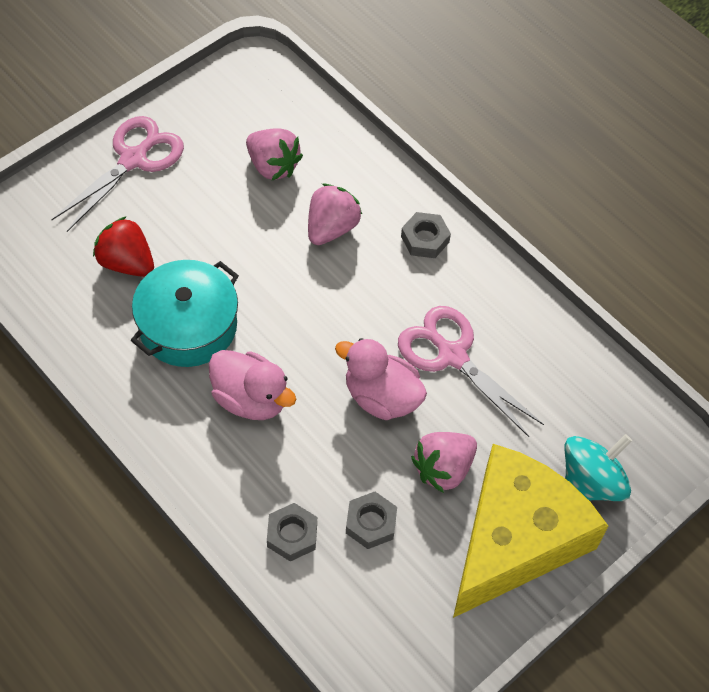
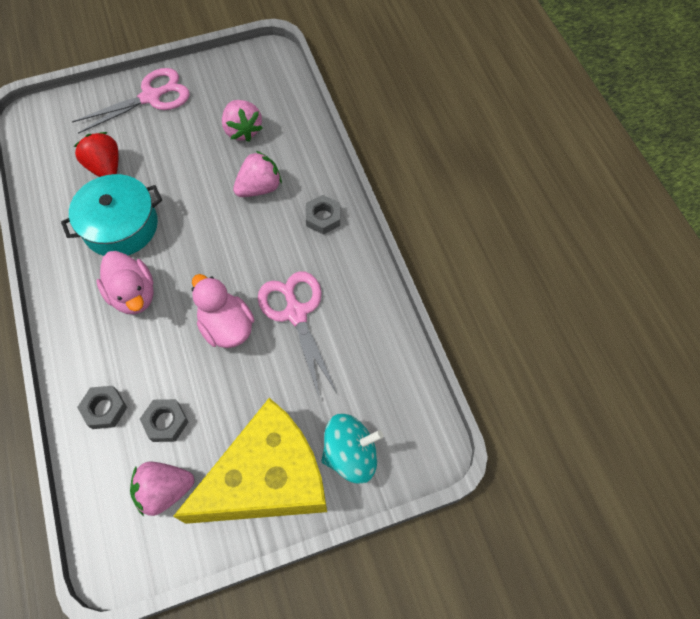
camera: 25 degrees right, 5 degrees up
pink strawberry [411,432,477,493] -> pink strawberry moved to [130,462,195,516]

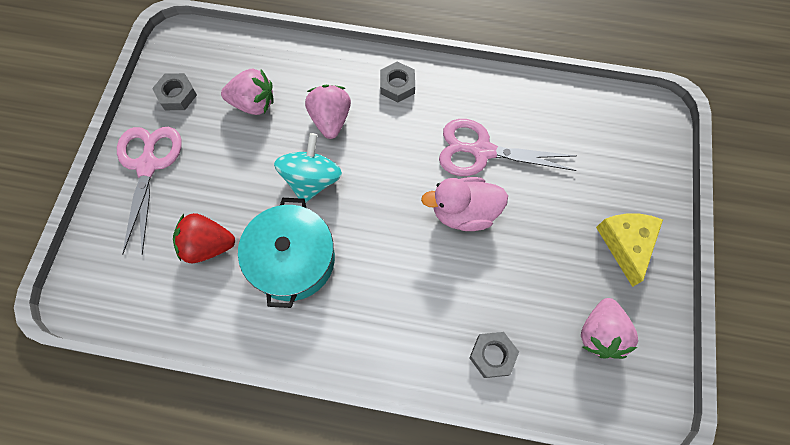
camera: 60 degrees left, 5 degrees up
pink duck [97,251,154,314] -> none
grey nut [140,399,188,442] -> grey nut moved to [152,73,197,110]
yellow cheese [173,398,327,524] -> yellow cheese [596,213,663,287], size x0.52
turquoise spinning top [321,414,383,484] -> turquoise spinning top moved to [274,133,342,203]

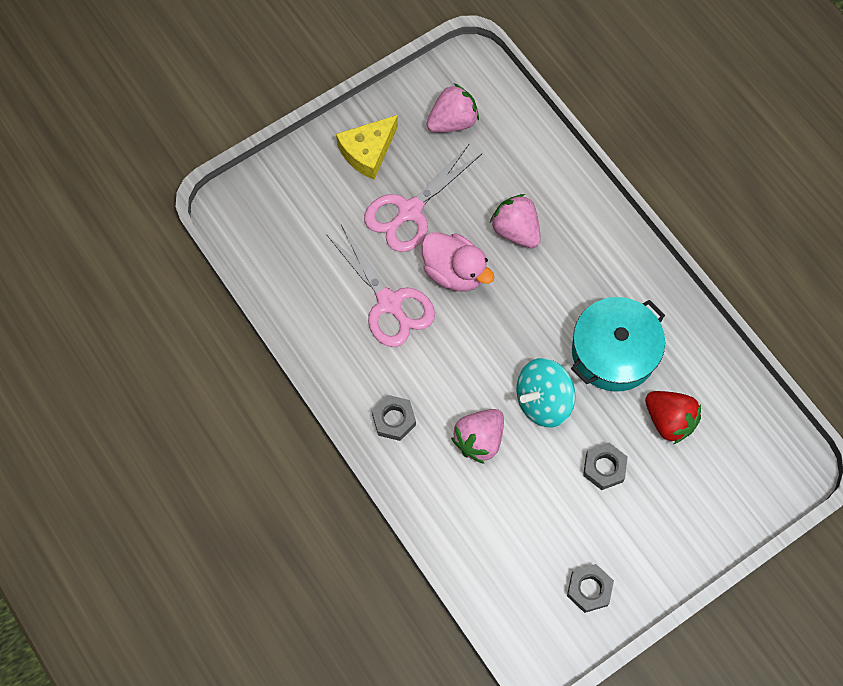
camera: 135 degrees left, 0 degrees up
pink scissors [117,127,182,255] -> pink scissors moved to [364,144,482,252]
pink strawberry [221,69,274,115] -> pink strawberry moved to [490,194,541,248]
grey nut [469,332,519,378] -> grey nut moved to [583,443,628,490]

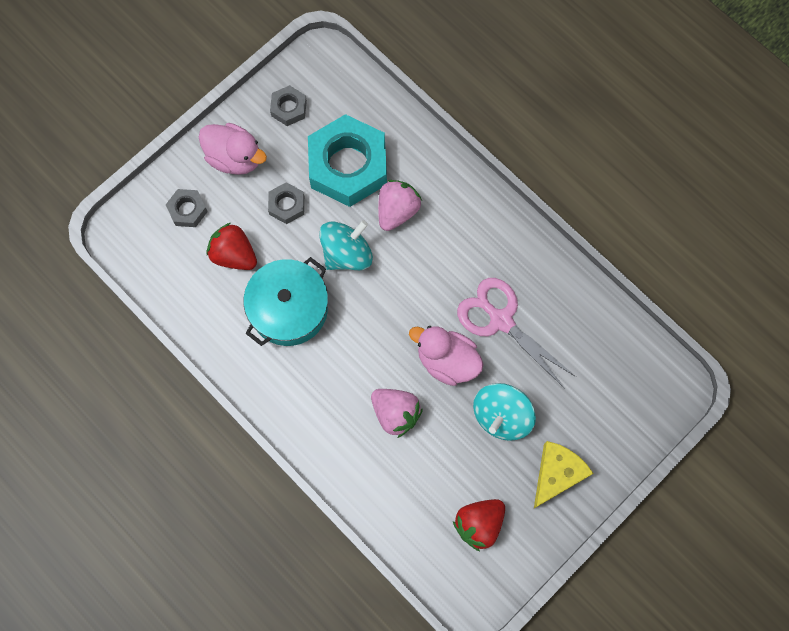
camera: 170 degrees right, 5 degrees up
pink scissors [364,144,482,252] -> turquoise spinning top [473,383,536,441]
grey nut [372,395,416,441] -> grey nut moved to [166,189,208,227]
pink strawberry [427,83,479,133] -> red strawberry [453,499,505,551]
none -> pink duck [199,123,267,175]
none -> turquoise nut [308,114,387,207]

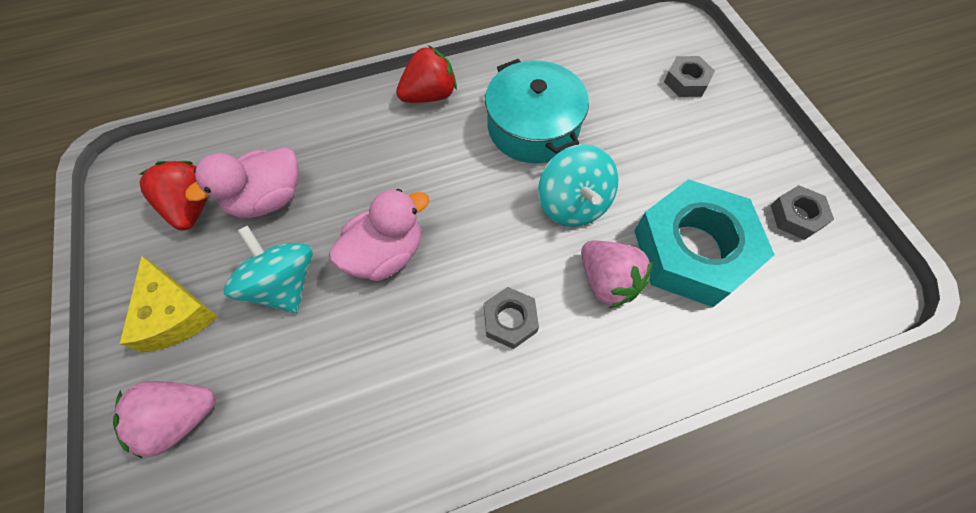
camera: 115 degrees right, 10 degrees down
pink duck [199,123,267,175] -> pink duck moved to [185,147,299,218]
red strawberry [207,223,257,270] -> red strawberry moved to [396,45,457,103]
grey nut [268,182,304,224] -> grey nut moved to [484,287,539,349]
pink strawberry [371,389,423,438] -> pink strawberry moved to [113,381,216,458]
pink scissors [457,278,576,389] -> none

